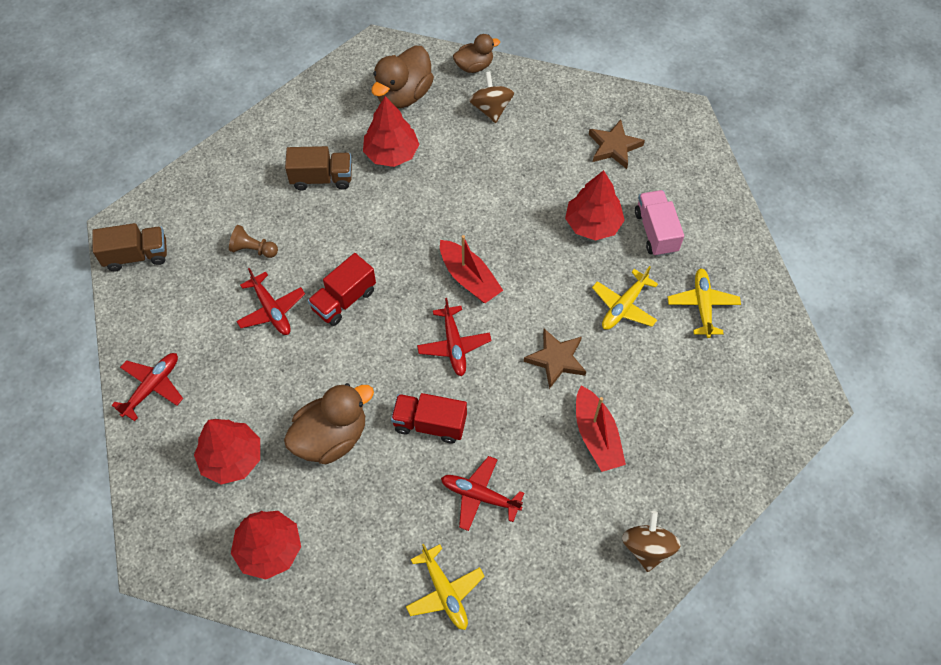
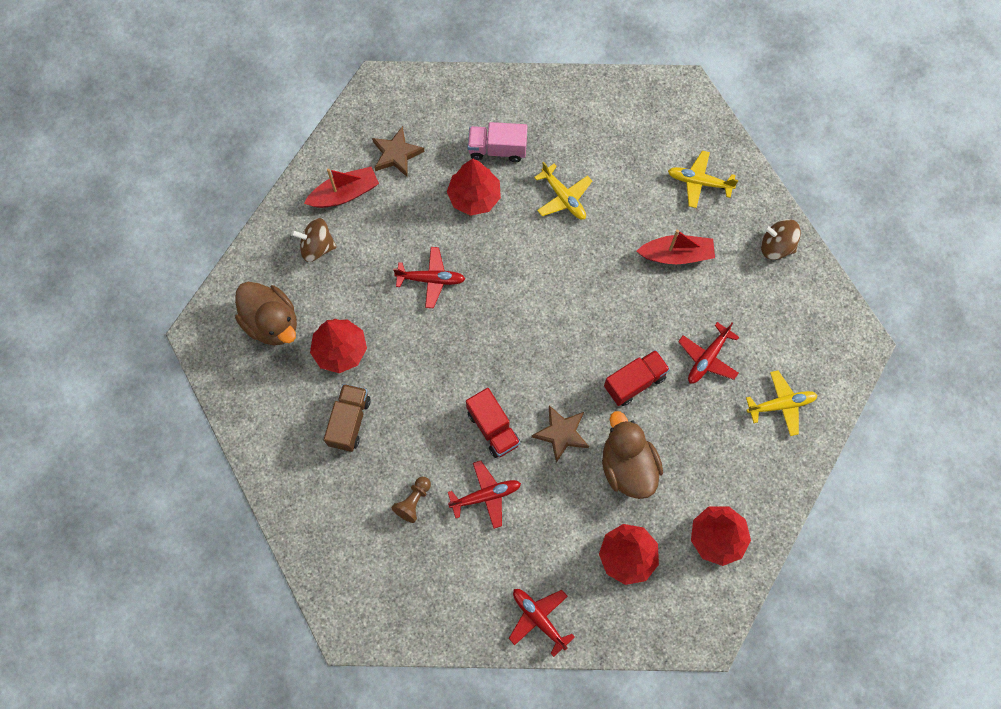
camera: 75 degrees left, 10 degrees up
brown truck [92,223,167,271] -> none
red truck [391,393,467,444] -> red truck turned 150 degrees counterclockwise [604,350,670,406]
red plane [417,298,492,376] -> red plane moved to [393,247,465,308]
red boat [440,235,503,303] -> red boat moved to [304,167,379,208]
brown duck [453,34,500,73] -> none
brown star [524,329,586,389] -> brown star moved to [532,405,589,463]
yellow plane [668,268,741,338] -> yellow plane moved to [668,151,739,208]

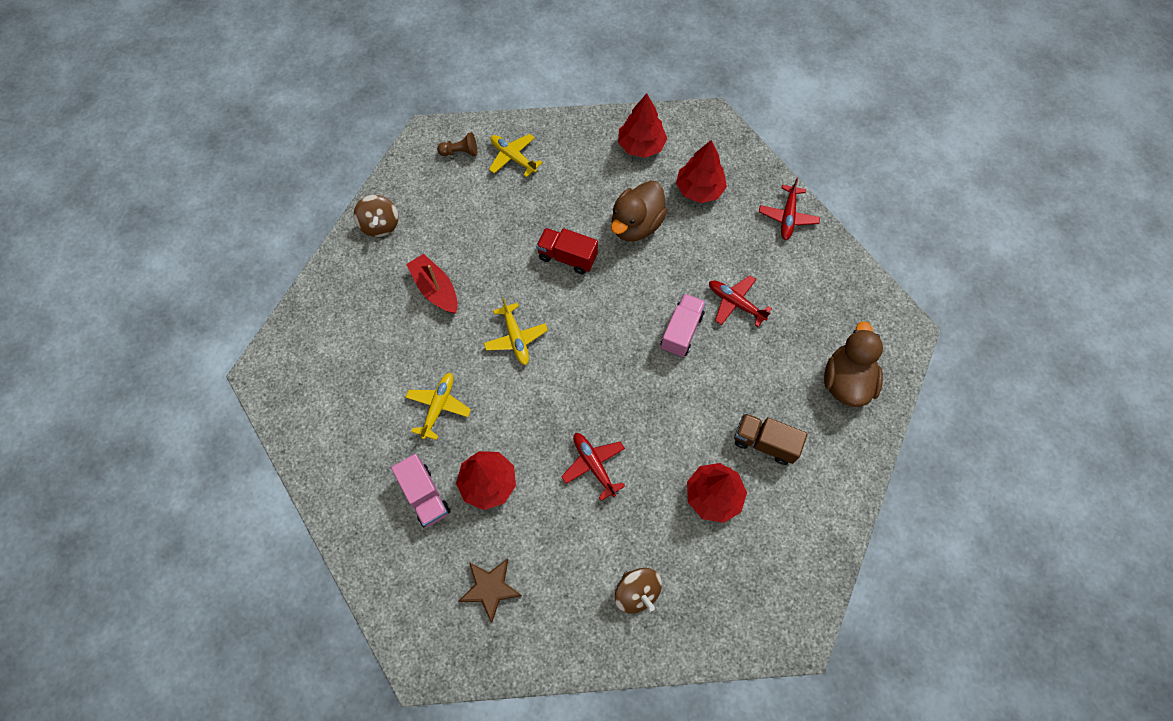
camera: 125 degrees left, 5 degrees down
brown duck [235,282,297,346] -> brown duck moved to [824,321,883,407]
red boat [304,167,379,208] -> none
brown truck [324,384,371,452] -> brown truck turned 45 degrees clockwise [734,413,808,465]
brown pawn [391,477,431,523] -> brown pawn moved to [437,132,477,156]
red truck [466,388,520,458] -> pink truck [660,293,706,357]
brown star [532,405,589,463] -> none
yellow plane [668,151,739,208] -> yellow plane moved to [484,298,548,365]
red plane [678,322,739,384] -> none

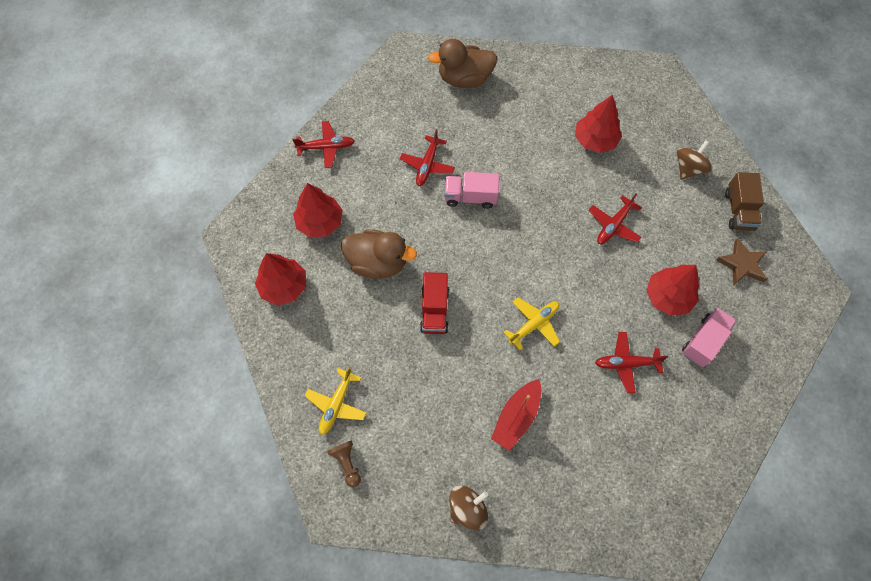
camera: 110 degrees left, 0 degrees up
yellow plane [405,373,471,440] -> red plane [595,332,668,393]
brown truck [734,413,808,465] -> brown truck moved to [725,172,764,231]

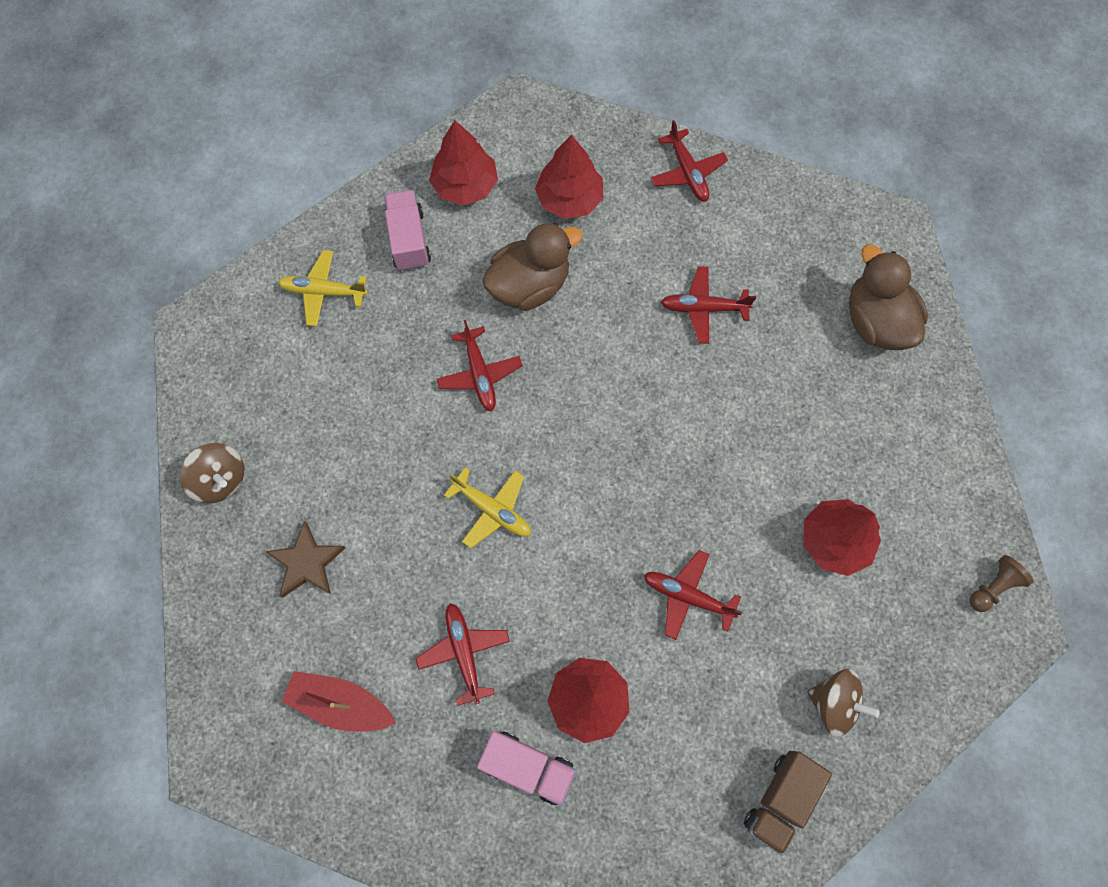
camera: 75 degrees right, 5 degrees up
brown pawn [327,440,361,487] -> brown pawn moved to [969,555,1033,612]
brown duck [341,229,417,279] -> brown duck turned 120 degrees counterclockwise [482,223,582,311]
red truck [420,272,449,334] -> red plane [437,320,522,412]
pink truck [444,172,499,209] -> pink truck moved to [384,190,431,271]
red boat [491,379,541,451] -> red boat moved to [282,671,396,732]
brown star [716,238,767,286] -> brown star moved to [265,521,345,598]
brown truck [725,172,764,231] -> brown truck turned 45 degrees counterclockwise [744,751,832,856]

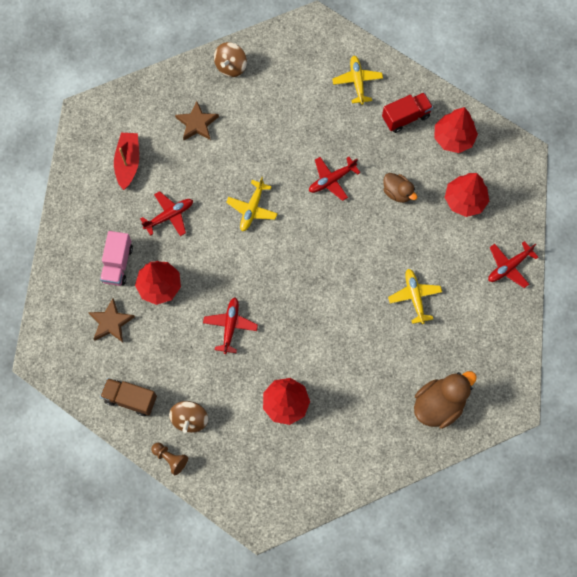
camera: 75 degrees right, 0 degrees up
pink truck [384,190,431,271] -> red truck [382,92,433,133]
brown duck [482,223,582,311] -> brown duck [383,173,417,203], size x0.61
red plane [661,266,756,344] -> yellow plane [388,269,442,324]
brown pawn [969,555,1033,612] -> brown pawn moved to [151,443,188,475]
none -> brown star [88,299,135,342]

